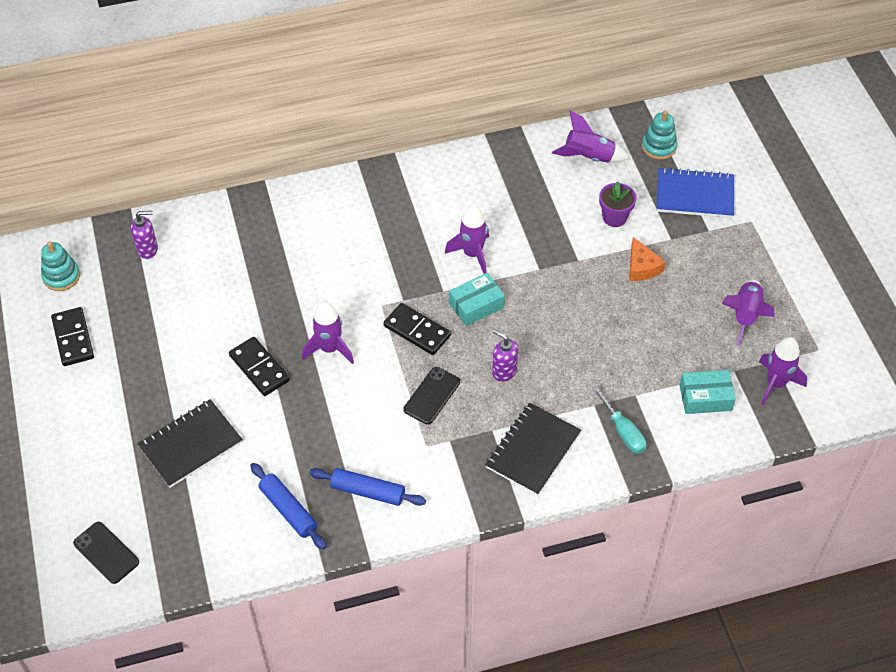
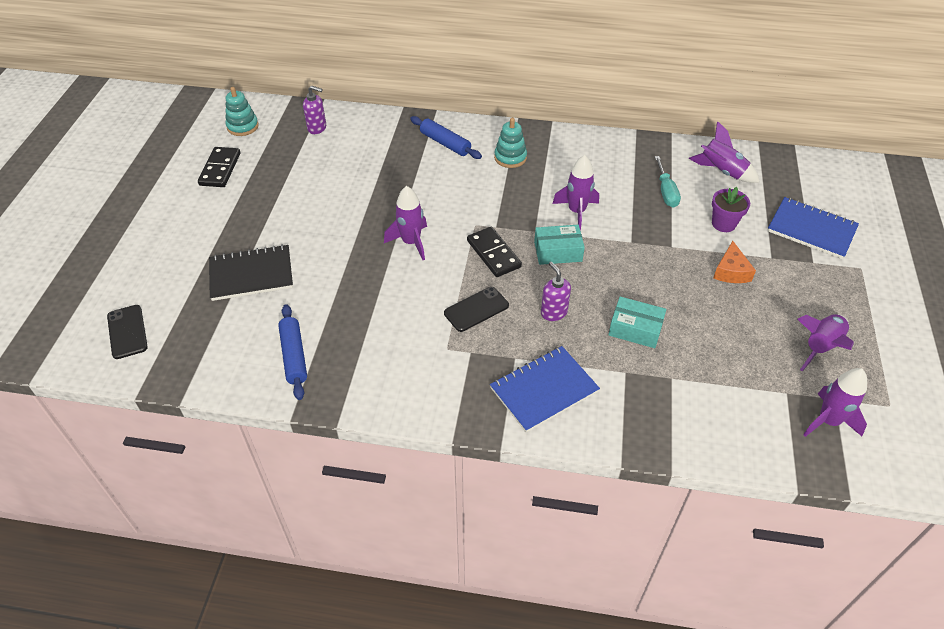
camera: 25 degrees right, 5 degrees down
black domino [229,337,290,396] -> none
blue rolling pin [310,468,426,506] -> blue rolling pin moved to [410,116,482,159]
black notebook [485,403,581,496] -> blue notebook [490,346,600,432]
turquoise screwdriver [592,386,647,454] -> turquoise screwdriver moved to [655,156,681,208]
turquoise stacking toy [642,110,677,160] -> turquoise stacking toy moved to [494,118,527,168]
turquoise box [680,370,736,414] -> turquoise box moved to [608,296,666,348]

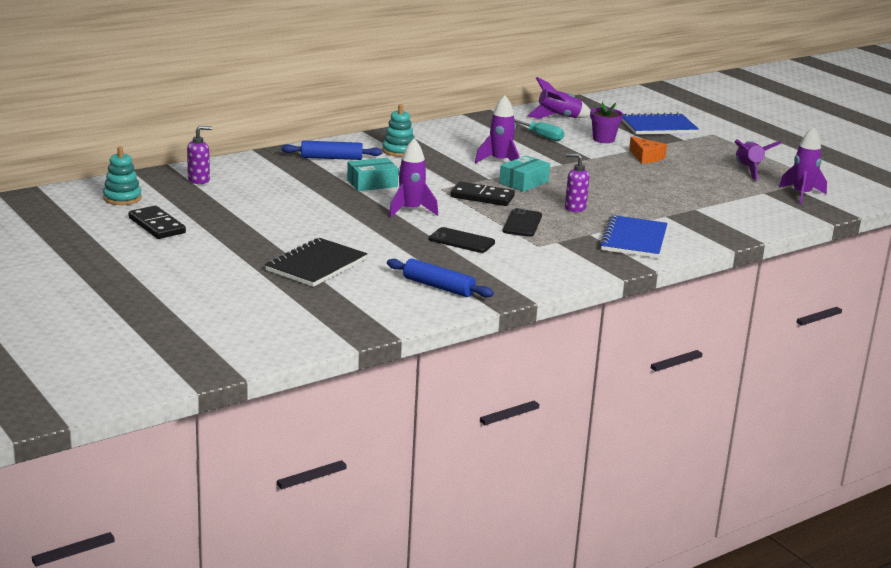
camera: 45 degrees left, 25 degrees down
black phone [107,305,148,359] -> black phone moved to [429,227,495,253]
turquoise box [608,296,666,348] -> turquoise box moved to [347,158,399,191]

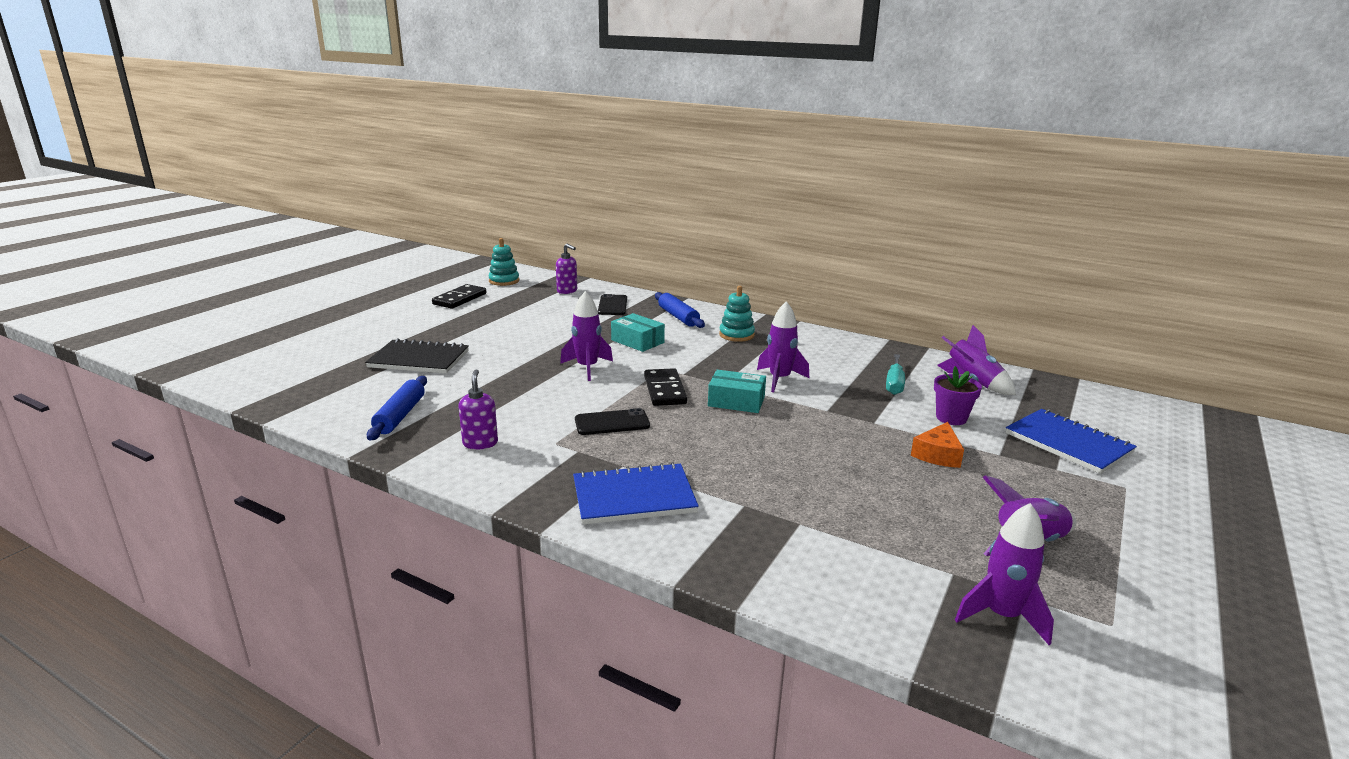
camera: 65 degrees right, 0 degrees up
black phone [429,227,495,253] -> black phone moved to [598,294,627,315]
purple soap dispenser [565,153,589,212] -> purple soap dispenser moved to [458,369,498,449]

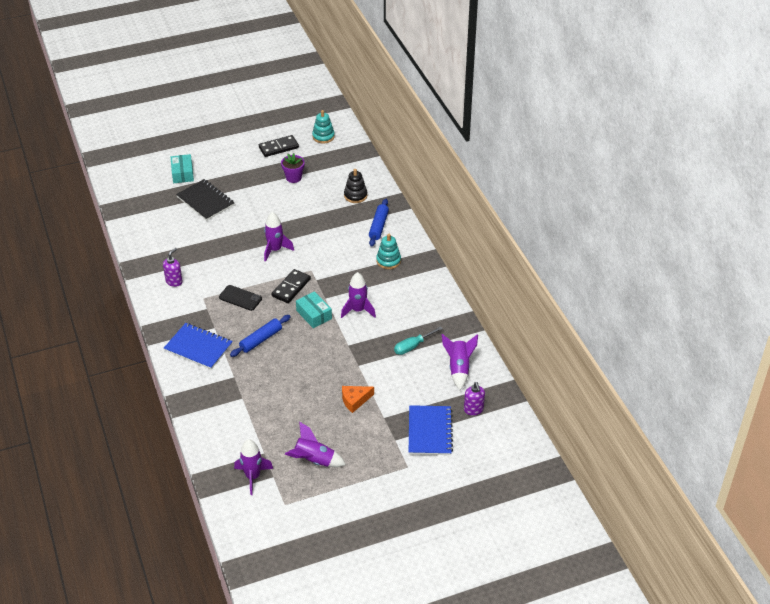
camera: 40 degrees right, 20 degrees up
blue rolling pin [367,376,427,440] -> blue rolling pin moved to [230,315,291,357]
purple soap dispenser [556,244,577,294] -> purple soap dispenser moved to [464,382,485,415]
black phone [598,294,627,315] -> black stacking toy [344,169,367,203]
turquoise box [611,313,665,352] -> turquoise box moved to [171,154,194,183]
purple flower pot [934,366,982,425] -> purple flower pot moved to [281,153,305,183]

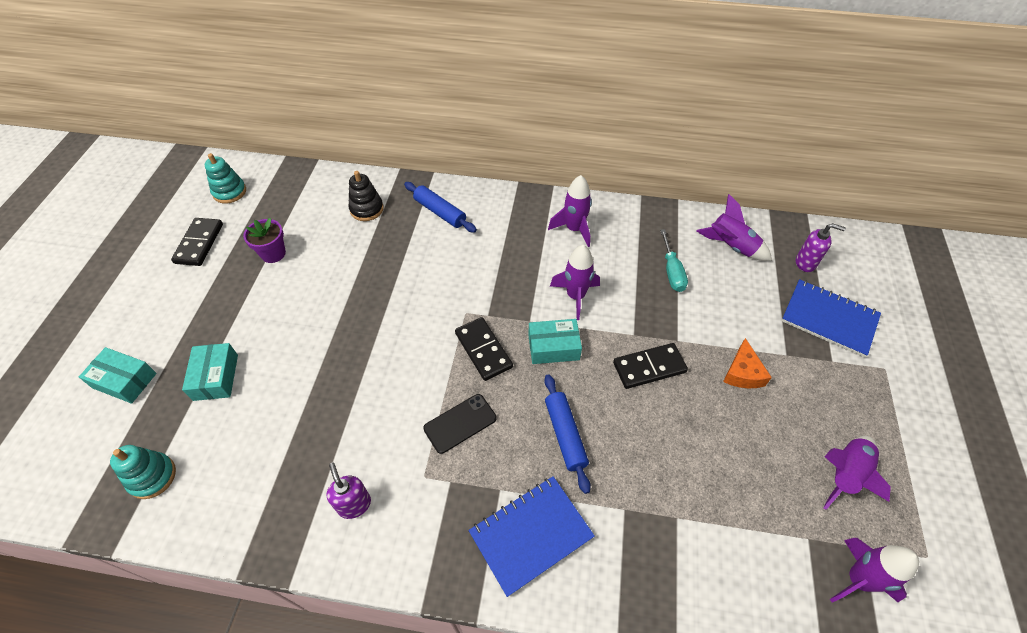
camera: 60 degrees left, 10 degrees up
black notebook [176,179,234,221] -> turquoise box [182,343,238,401]
purple rocket [264,212,294,262] -> purple rocket moved to [548,175,592,247]
turquoise stacking toy [376,234,401,269] -> turquoise stacking toy moved to [110,445,176,499]
none -> black domino [613,343,688,389]

